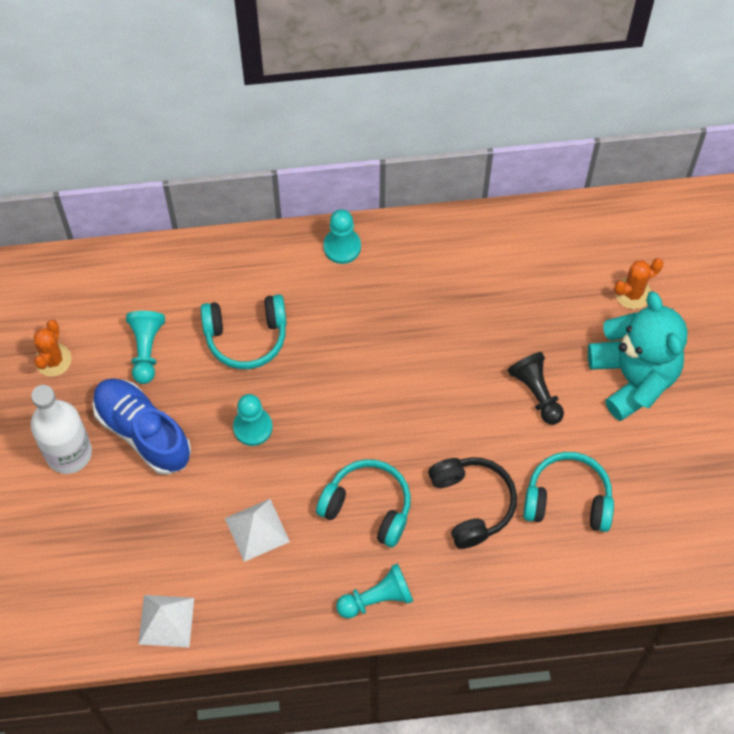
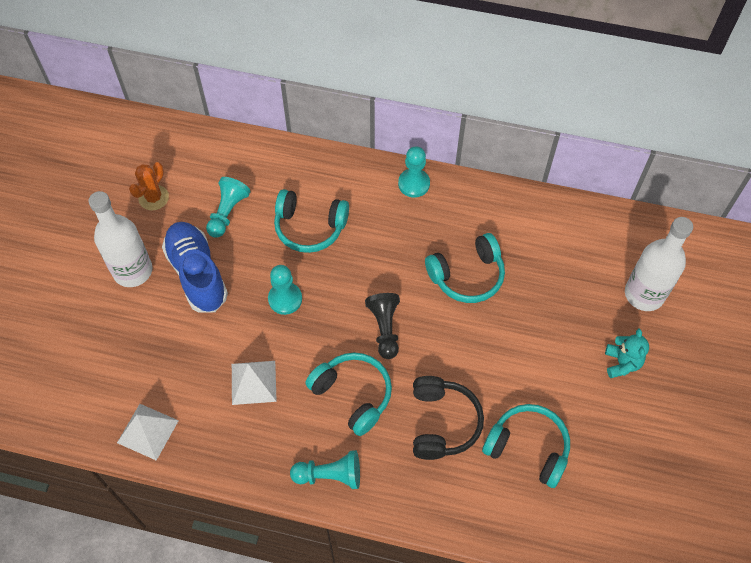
camera: 20 degrees right, 5 degrees down
black pawn [508,352,564,425] -> black pawn moved to [365,293,400,359]
turquoise teddy bear [588,291,687,421] -> turquoise teddy bear [605,328,649,378], size x0.47
orange cactus [614,258,663,309] -> white bottle [625,217,693,311]
none -> turquoise headphones [425,233,505,303]

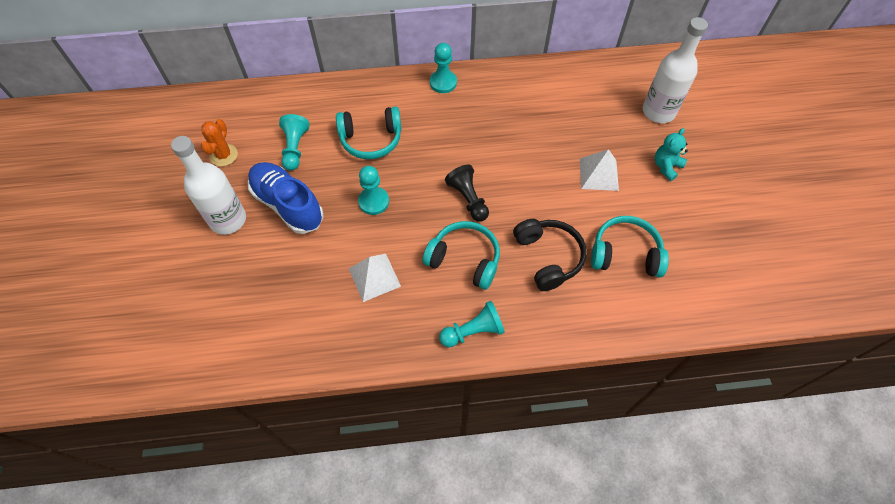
camera: 20 degrees left, 0 degrees up
white pyramid [117,404,179,461] -> white pyramid moved to [580,149,619,191]
turquoise headphones [425,233,505,303] -> none
turquoise teddy bear [605,328,649,378] -> turquoise teddy bear turned 120 degrees counterclockwise [655,128,688,181]

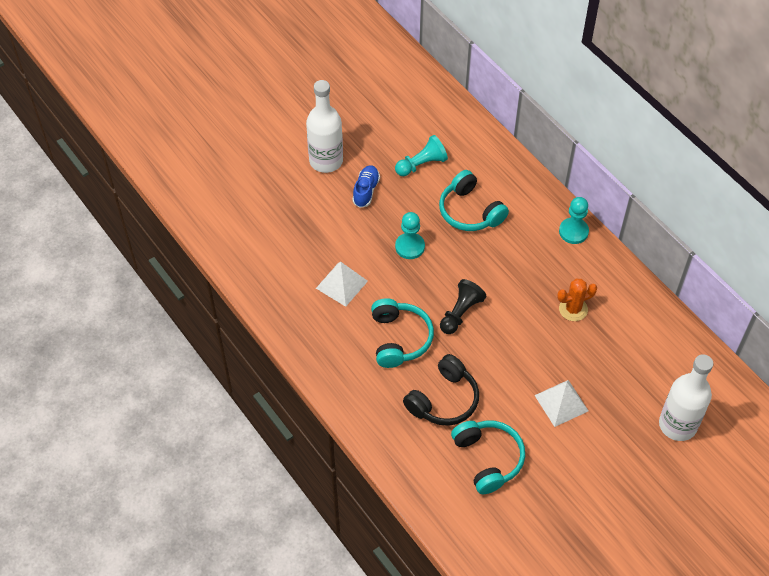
camera: 60 degrees right, 5 degrees down
orange cactus [201,119,238,166] -> orange cactus moved to [557,279,597,321]
blue shoe [248,162,324,234] -> blue shoe [352,165,380,208], size x0.56
turquoise pawn [439,301,505,347] -> none
turquoise teddy bear [655,128,688,181] -> none

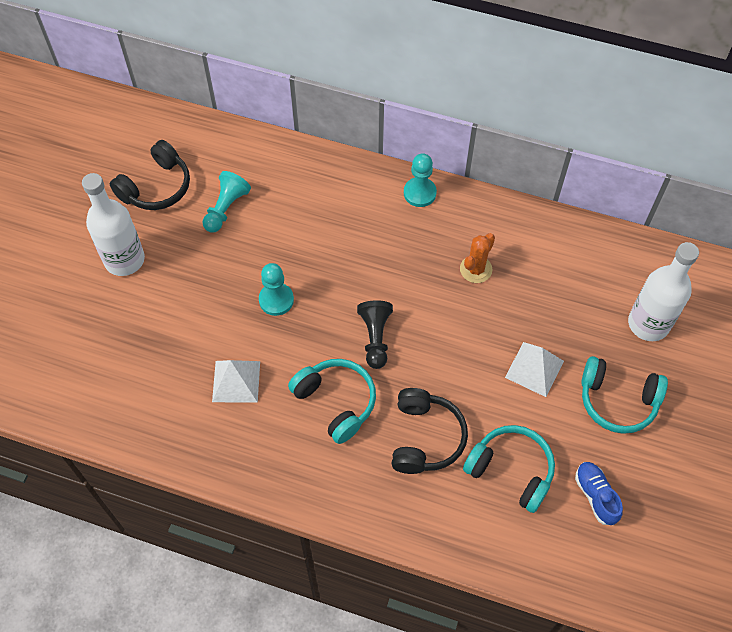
camera: 35 degrees left, 5 degrees up
blue shoe [352,165,380,208] -> blue shoe moved to [575,462,623,525]
turquoise headphones [439,170,509,231] -> turquoise headphones moved to [581,356,668,434]
none -> black headphones [110,140,190,210]

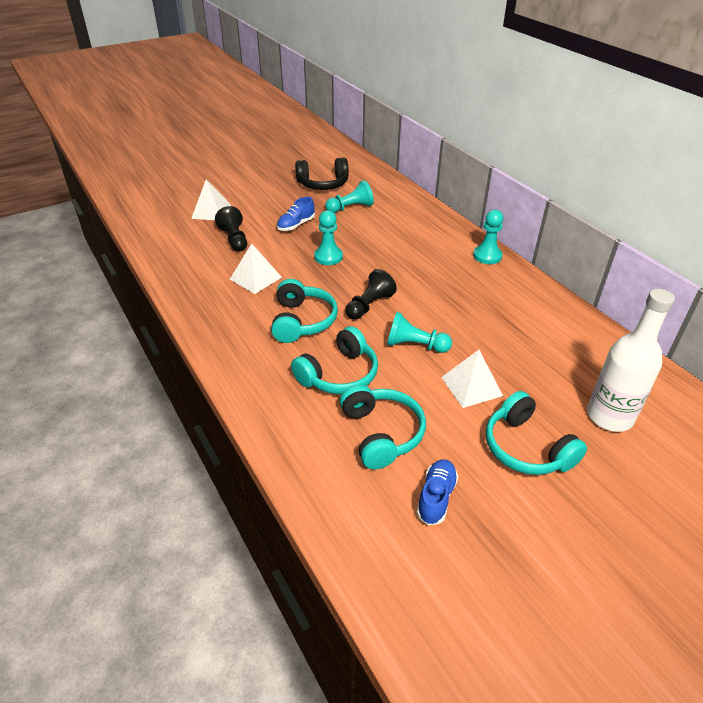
camera: 40 degrees right, 20 degrees down
white bottle [82,173,145,276] -> none
black headphones [392,388,468,474] -> turquoise headphones [291,326,378,394]
orange cactus [460,233,495,283] -> none
none -> white pyramid [191,179,231,220]
none -> black pawn [215,206,247,251]
none -> blue shoe [277,197,315,231]
none -> turquoise pawn [387,312,452,353]

